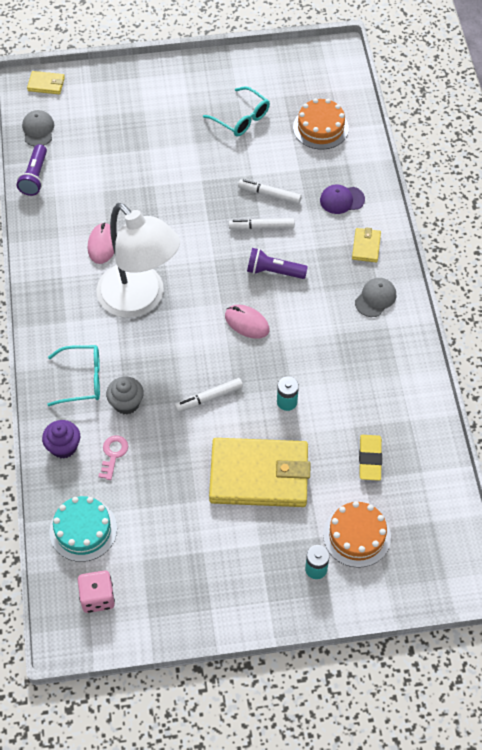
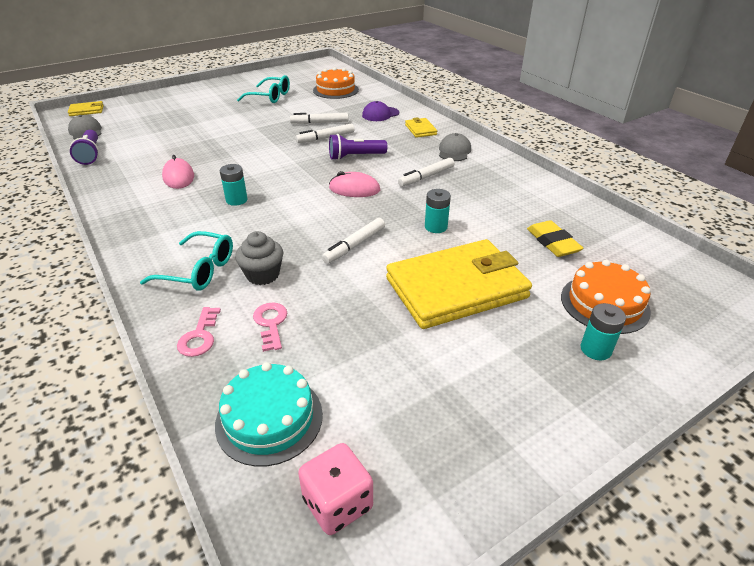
camera: 25 degrees left, 20 degrees down
purple cupcake [42,420,80,459] -> pink key [177,307,221,357]
turquoise glasses [47,345,100,406] -> turquoise glasses turned 45 degrees clockwise [140,231,233,291]
white lamp [96,203,180,318] -> turquoise battery [220,164,248,206]
none -> white marker [398,158,454,187]

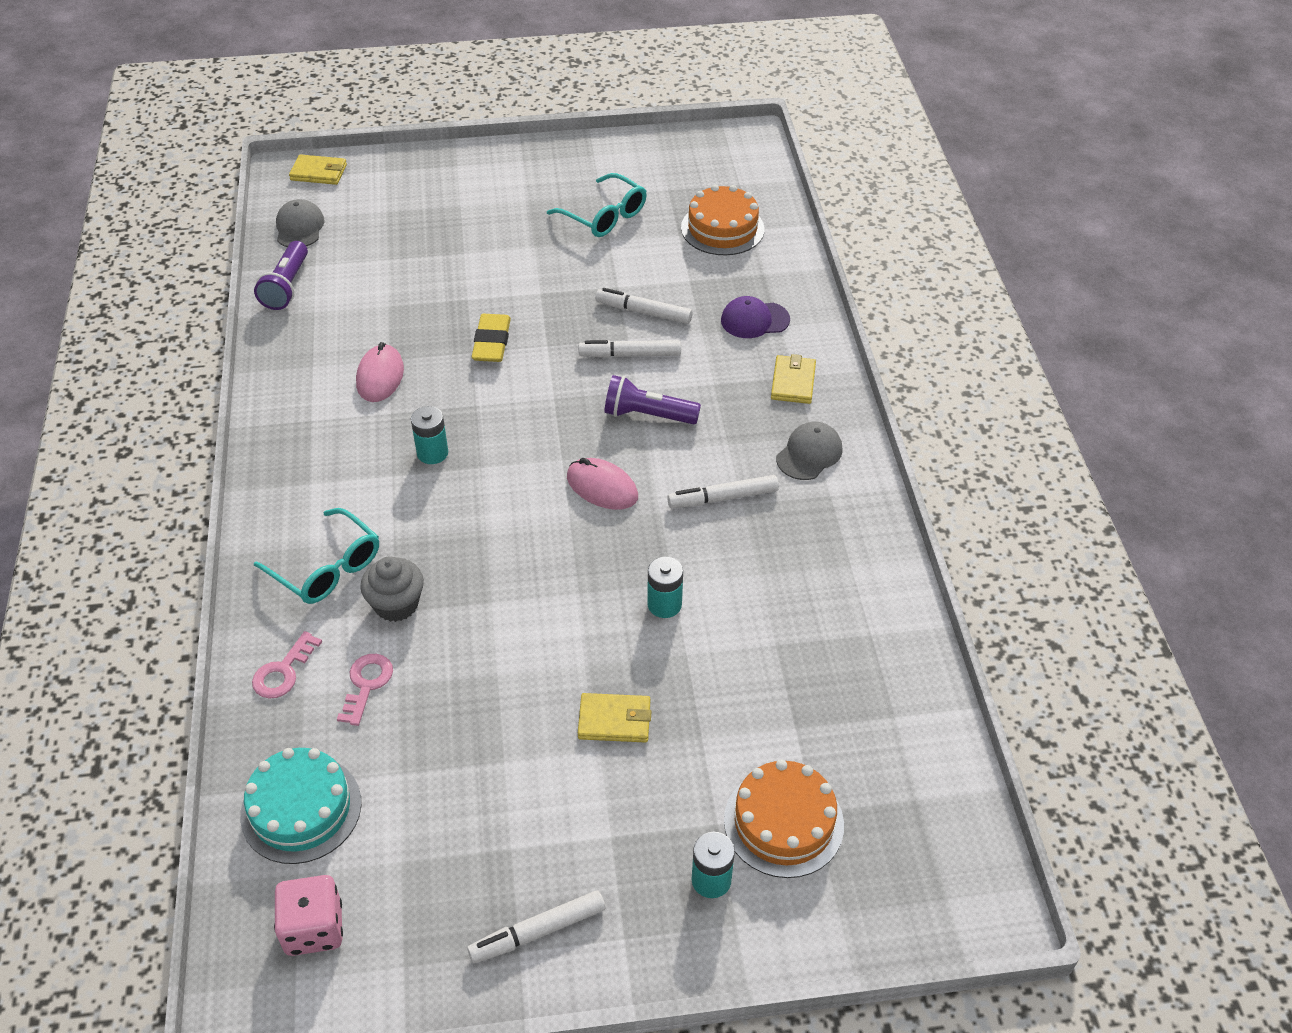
camera: 25 degrees right, 10 degrees up
white marker [322,218,385,264] -> white marker moved to [467,890,605,963]
yellow wallet [386,239,532,329] -> yellow wallet [578,693,652,742], size x0.42
yellow eraser [527,220,584,257] -> yellow eraser moved to [472,314,511,362]

